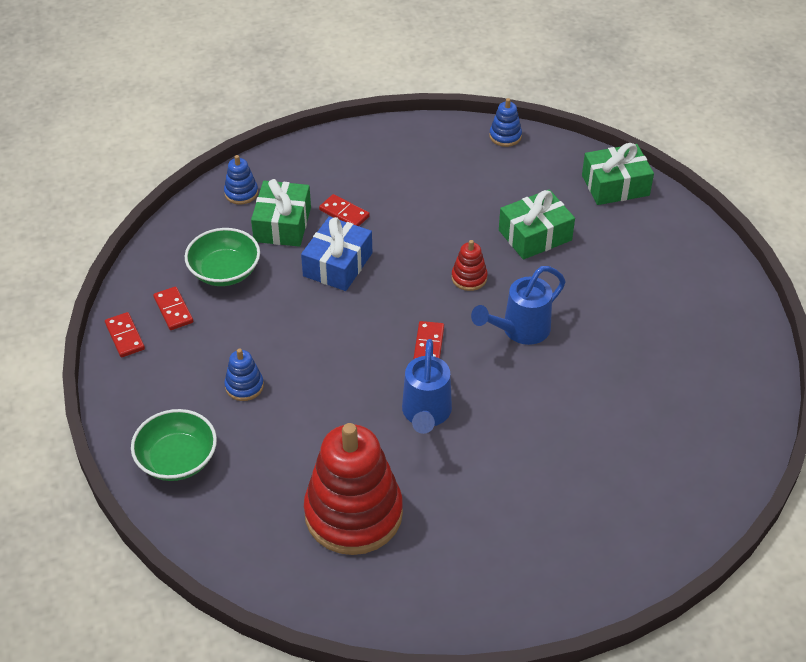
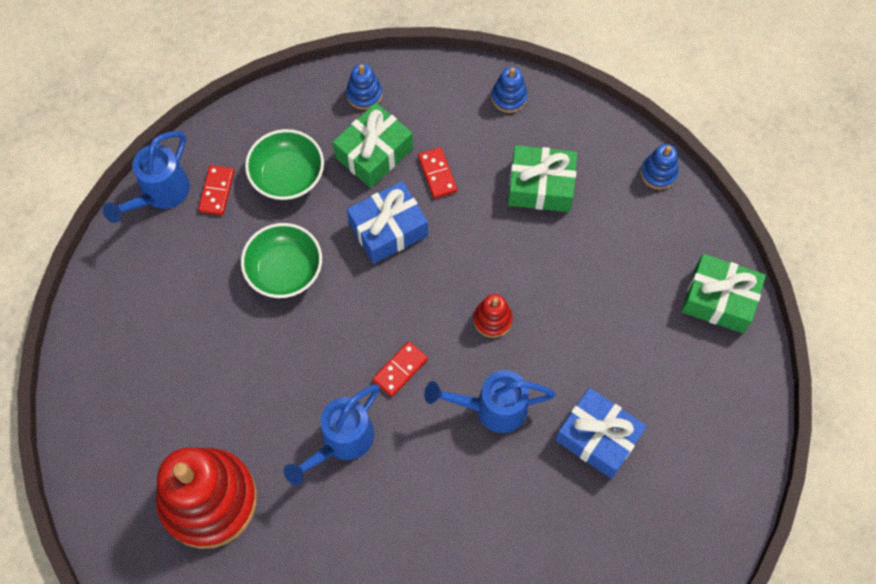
camera: 35 degrees right, 20 degrees up
red domino [105,312,145,357] -> blue watering can [103,131,190,223]
green bowl [131,409,217,481] -> green bowl moved to [241,223,322,298]
blue stacking toy [224,349,264,401] -> blue stacking toy moved to [491,67,528,113]
green gift [499,189,575,260] -> green gift moved to [508,145,577,212]
none -> blue gift [555,388,647,479]

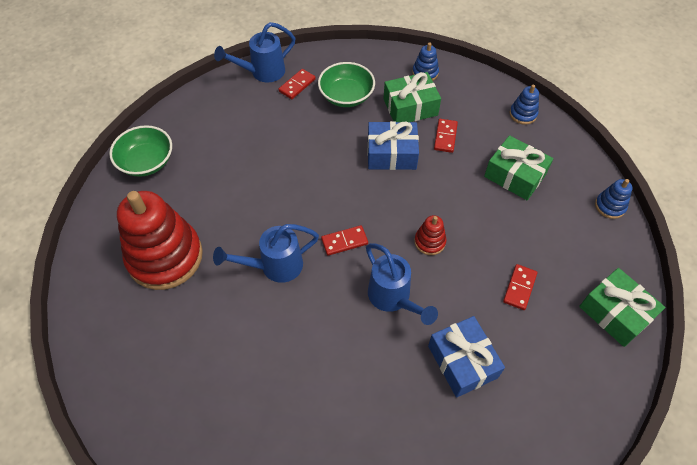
camera: 30 degrees right, 10 degrees down
green bowl [241,223,322,298] -> green bowl moved to [109,125,172,177]
blue watering can [424,370,556,433] -> blue watering can turned 150 degrees counterclockwise [366,243,438,325]
none -> red domino [503,264,537,310]

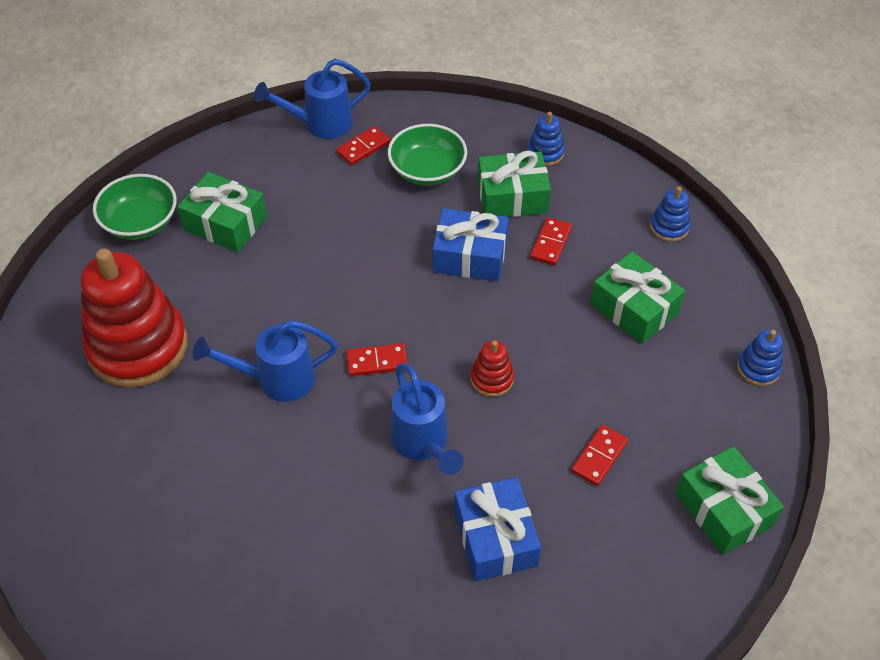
camera: 10 degrees right, 5 degrees down
none -> green gift [177,172,267,252]

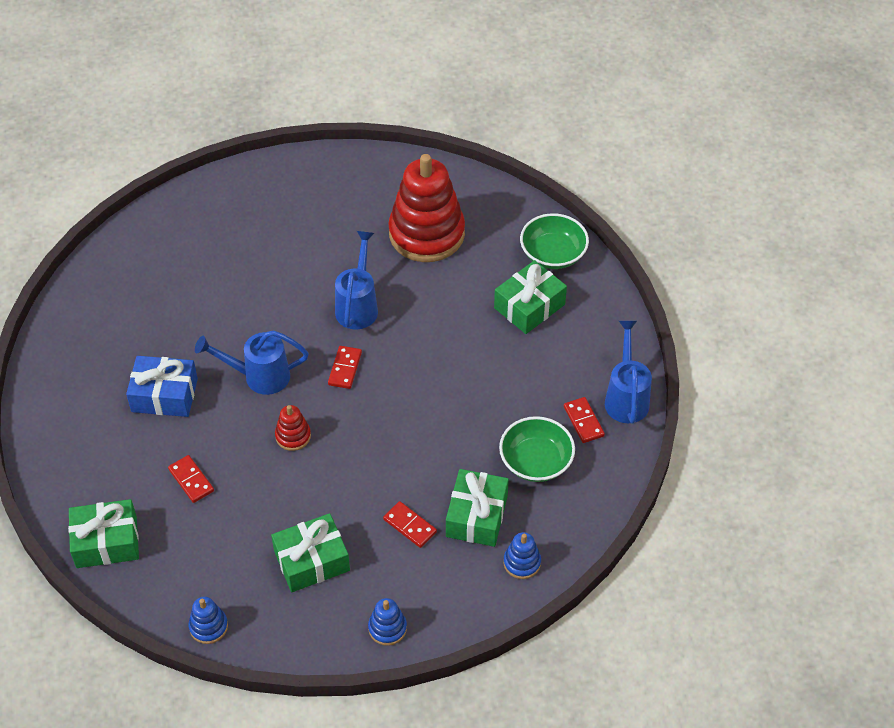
camera: 110 degrees right, 0 degrees up
blue gift [432,208,509,281] -> none

